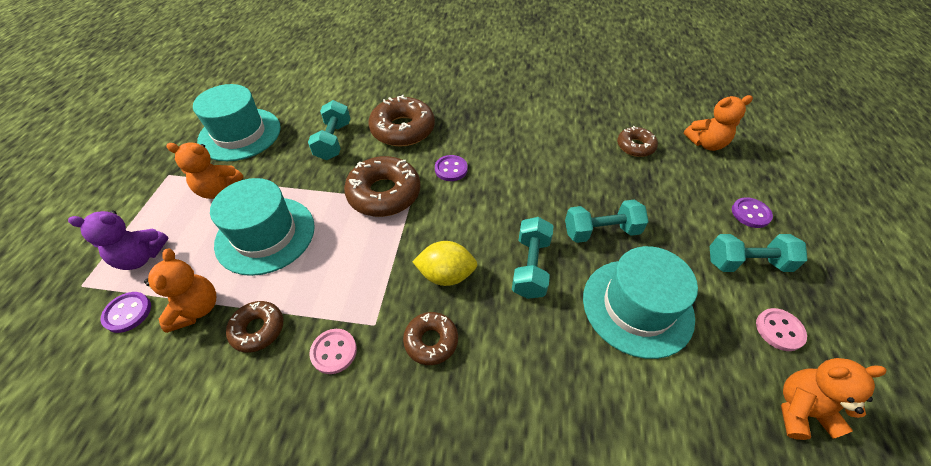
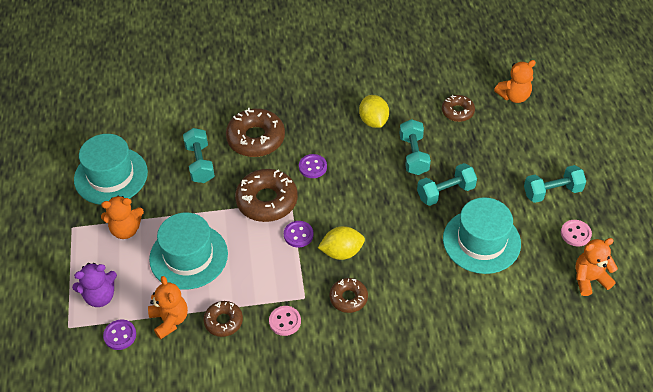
camera: 15 degrees left, 0 degrees up
turquoise dumbbell [512,217,553,299] -> turquoise dumbbell moved to [399,119,431,175]
purple button [732,197,773,228] -> purple button moved to [284,221,313,247]
none -> yellow lemon [359,95,389,128]

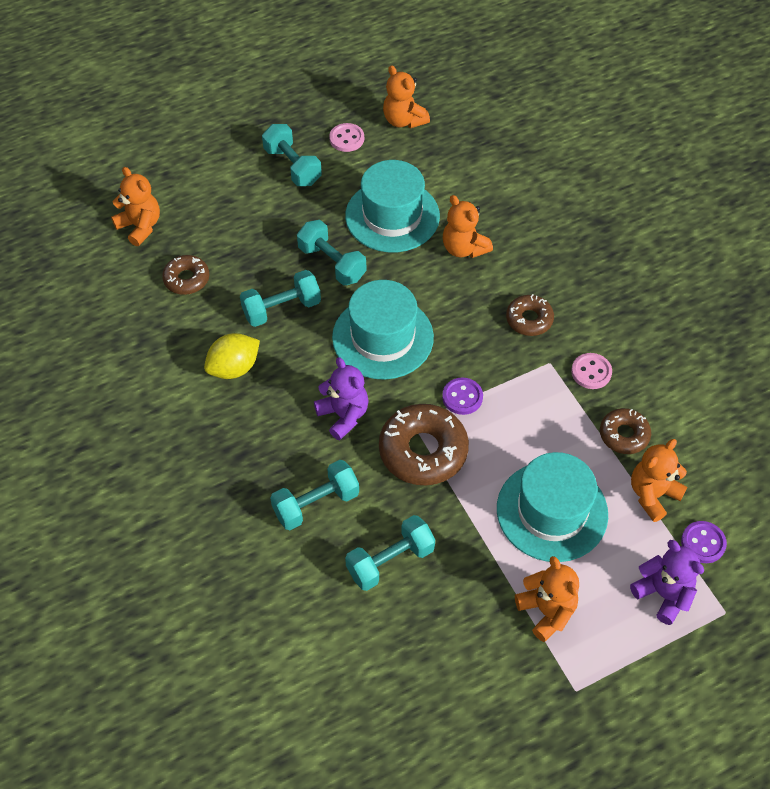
camera: 110 degrees left, 5 degrees up
turquoise hat [74,134,148,205] -> turquoise hat moved to [332,280,434,380]
brown donut [226,108,285,157] -> turquoise dumbbell [270,460,359,530]
purple button [299,154,327,178] -> purple teddy bear [314,357,369,440]
yellow lemon [318,226,365,260] -> none
none -> orange teddy bear [443,195,493,258]

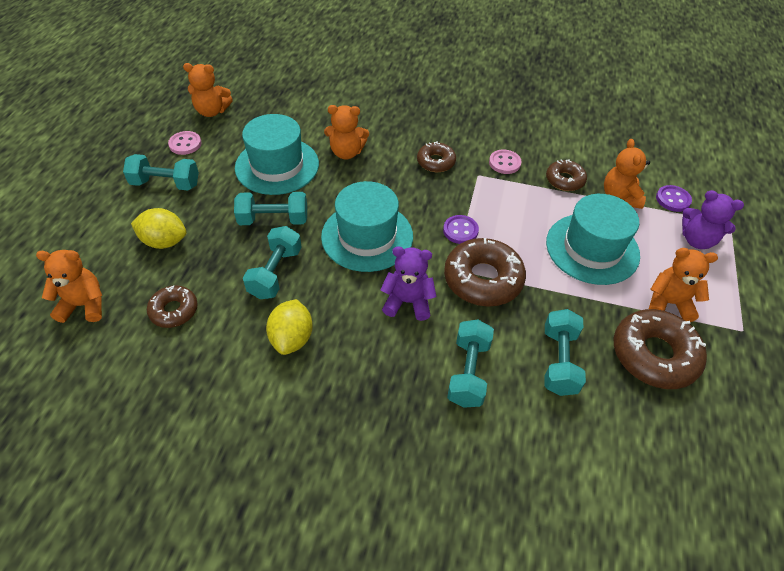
camera: 50 degrees left, 5 degrees down
purple teddy bear [630,540,704,625] -> purple teddy bear turned 150 degrees counterclockwise [682,190,744,249]
none -> yellow lemon [131,208,186,249]
none -> brown donut [614,309,707,389]

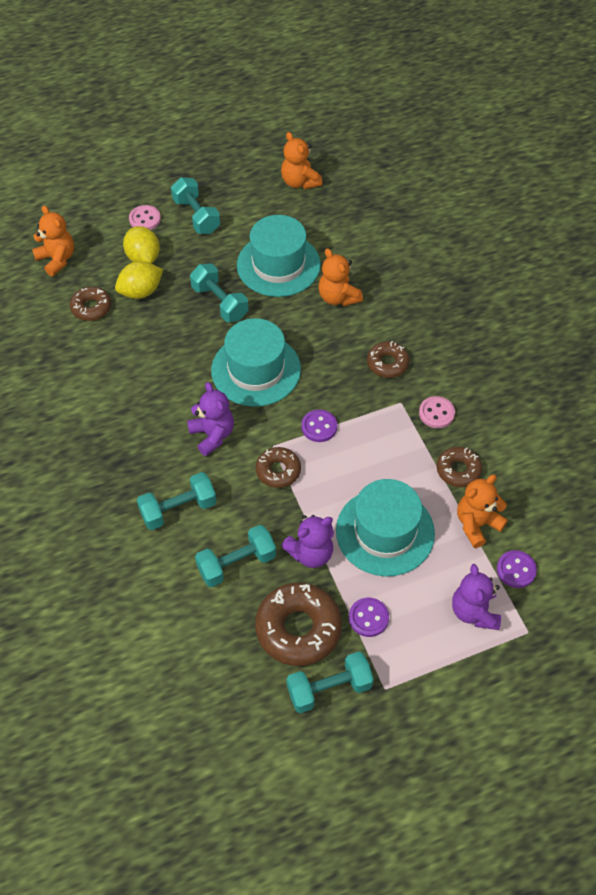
camera: 55 degrees right, 5 degrees up
pink button [168,131,202,155] -> pink button moved to [129,205,161,230]
turquoise dumbbell [243,226,302,299] -> turquoise dumbbell moved to [287,652,374,713]
yellow lemon [266,299,313,355] -> yellow lemon moved to [115,261,163,299]
brown donut [444,238,526,307] -> brown donut [256,447,301,488], size x0.57
orange teddy bear [649,248,718,322] -> purple button [349,598,389,637]
none -> purple teddy bear [281,515,334,568]

